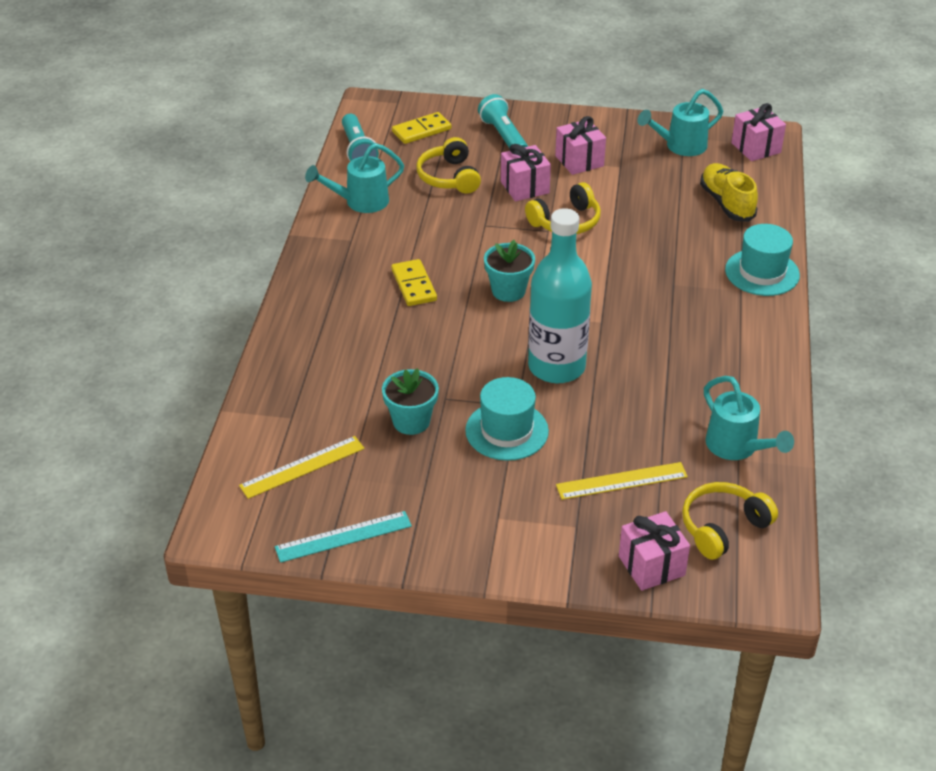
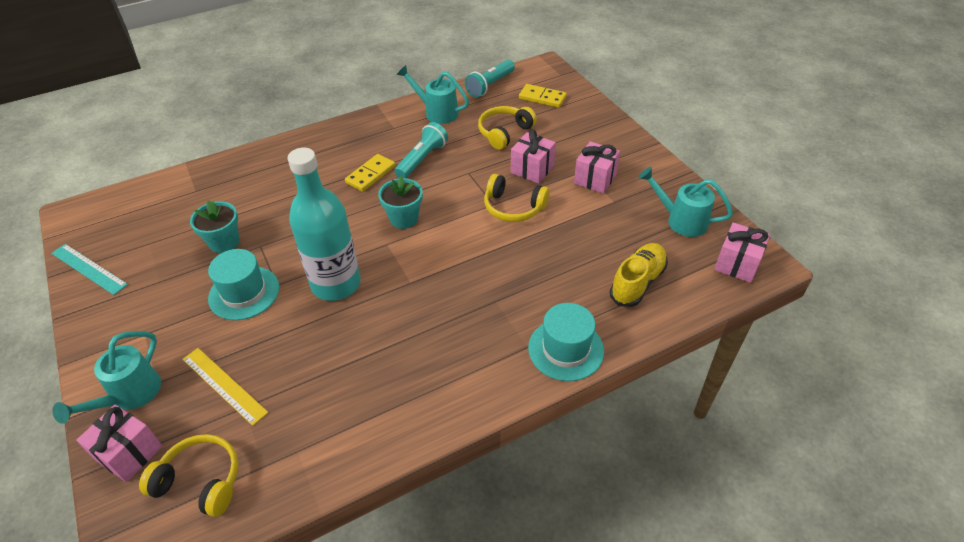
camera: 55 degrees right, 5 degrees up
yellow ruler [239,436,365,499] -> none
turquoise flashlight [478,94,528,148] -> turquoise flashlight moved to [395,122,448,178]
turquoise watering can [704,376,794,460] -> turquoise watering can moved to [53,331,161,424]

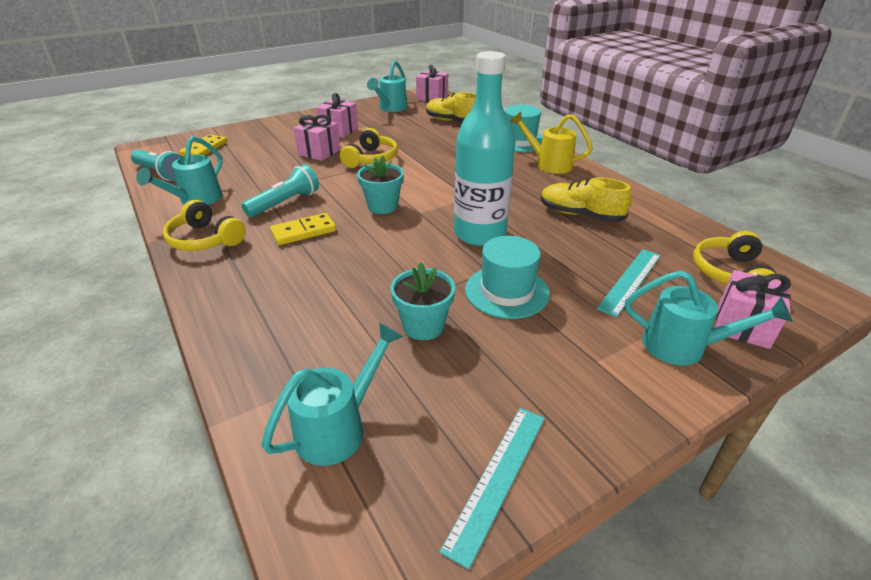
camera: 95 degrees left, 10 degrees down
yellow ruler [182,348,268,426] -> turquoise ruler [597,249,661,317]
yellow domino [345,154,395,192] -> yellow domino turned 60 degrees counterclockwise [270,213,336,245]
turquoise flashlight [395,122,448,178] -> turquoise flashlight turned 105 degrees clockwise [241,164,319,217]
yellow headphones [478,106,537,150] -> yellow headphones moved to [163,200,246,251]
none -> turquoise watering can [261,322,403,466]
none -> yellow watering can [510,112,593,174]
none -> yellow shoe [541,178,632,222]

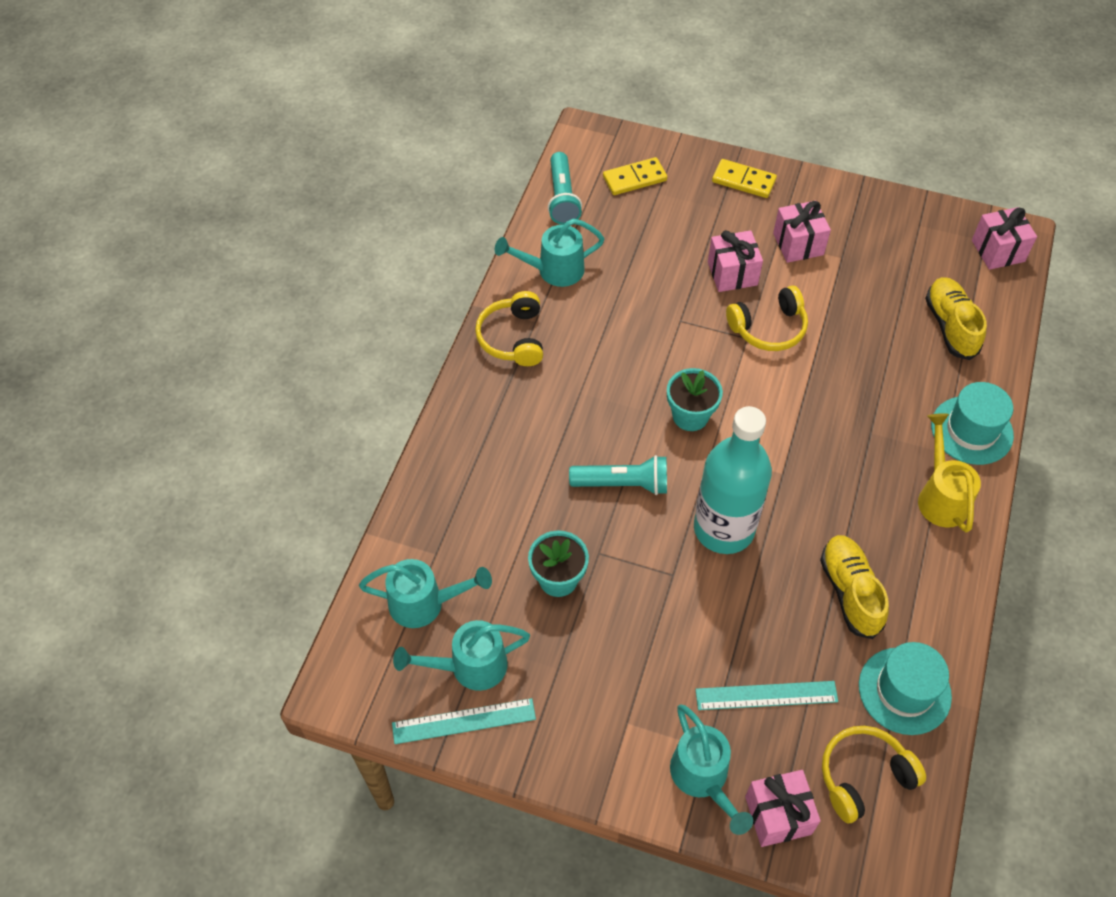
camera: 50 degrees right, 20 degrees up
turquoise flashlight [241,164,319,217] -> turquoise flashlight moved to [569,455,667,495]
yellow domino [270,213,336,245] -> yellow domino moved to [712,159,777,198]
turquoise watering can [367,60,408,112] -> turquoise watering can moved to [393,620,530,691]
turquoise hat [465,236,550,319] -> turquoise hat moved to [859,642,952,735]

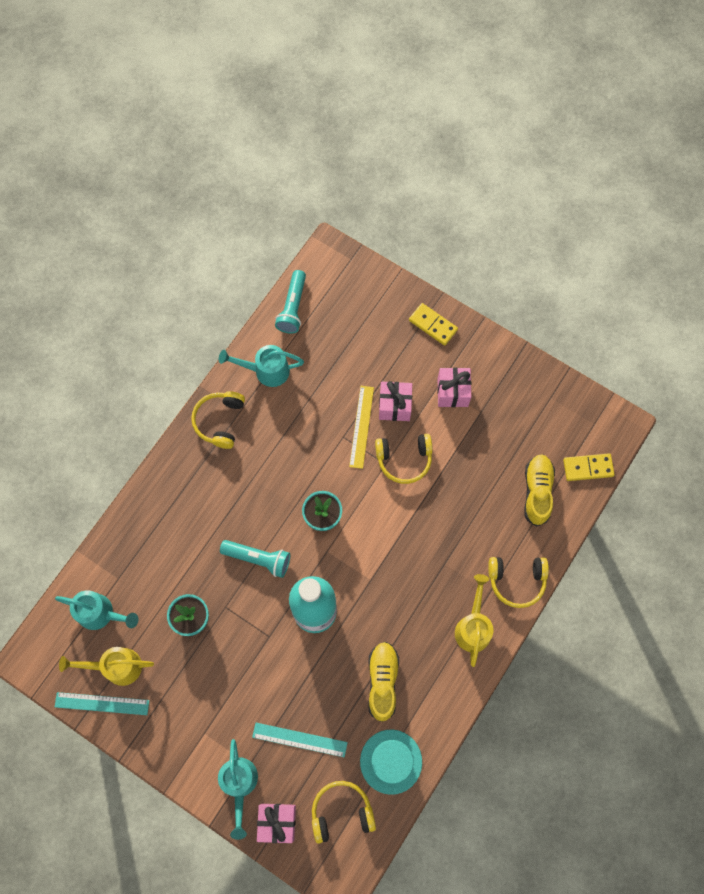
camera: 15 degrees right, 15 degrees up
turquoise watering can [393,620,530,691] -> yellow watering can [59,647,154,686]
yellow domino [603,157,667,195] -> yellow domino moved to [563,453,615,481]
turquoise hat [931,382,1014,465] -> yellow headphones [488,557,549,608]
pink gift [972,207,1037,270] -> none
none -> yellow ruler [349,386,374,469]

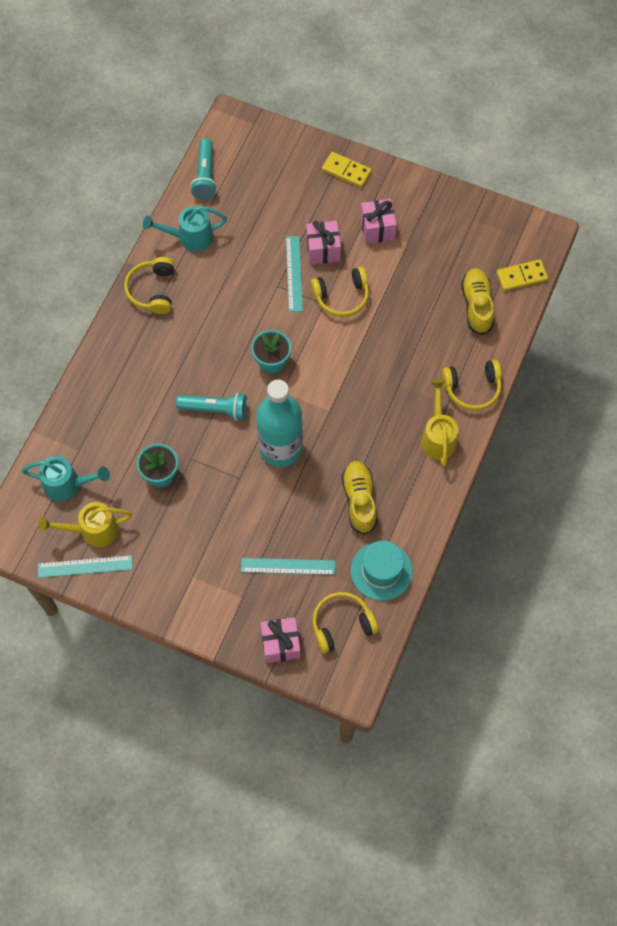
camera: 10 degrees left, 5 degrees down
turquoise watering can [218,739,258,840] -> none
yellow ruler [349,386,374,469] -> turquoise ruler [286,236,303,312]

